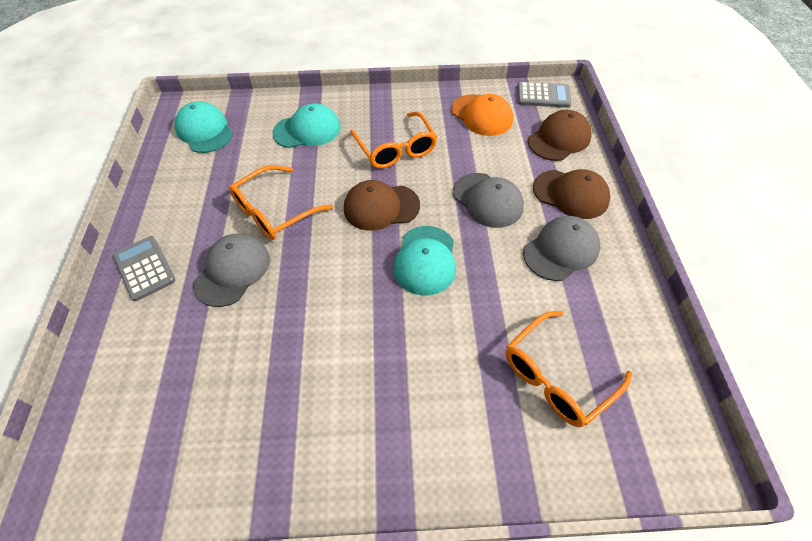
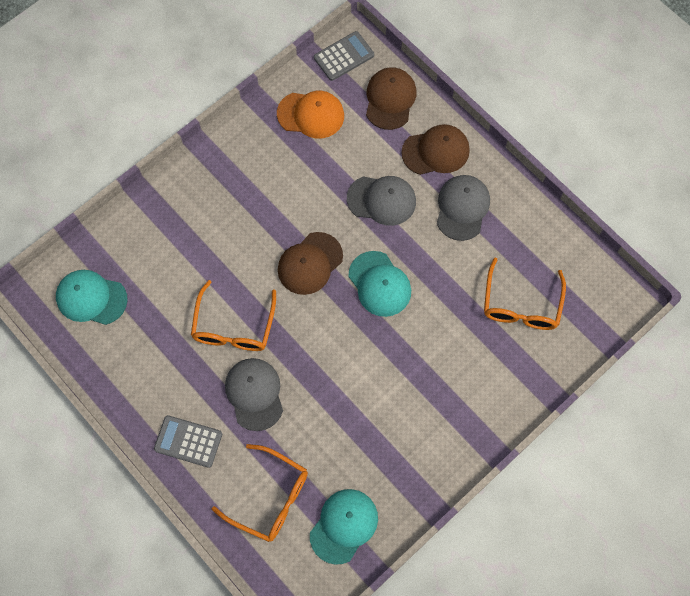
camera: 40 degrees left, 15 degrees up
turquoise cap [273,103,341,148] -> turquoise cap moved to [310,489,378,565]
orange glasses [350,112,437,168] -> orange glasses moved to [212,444,308,542]

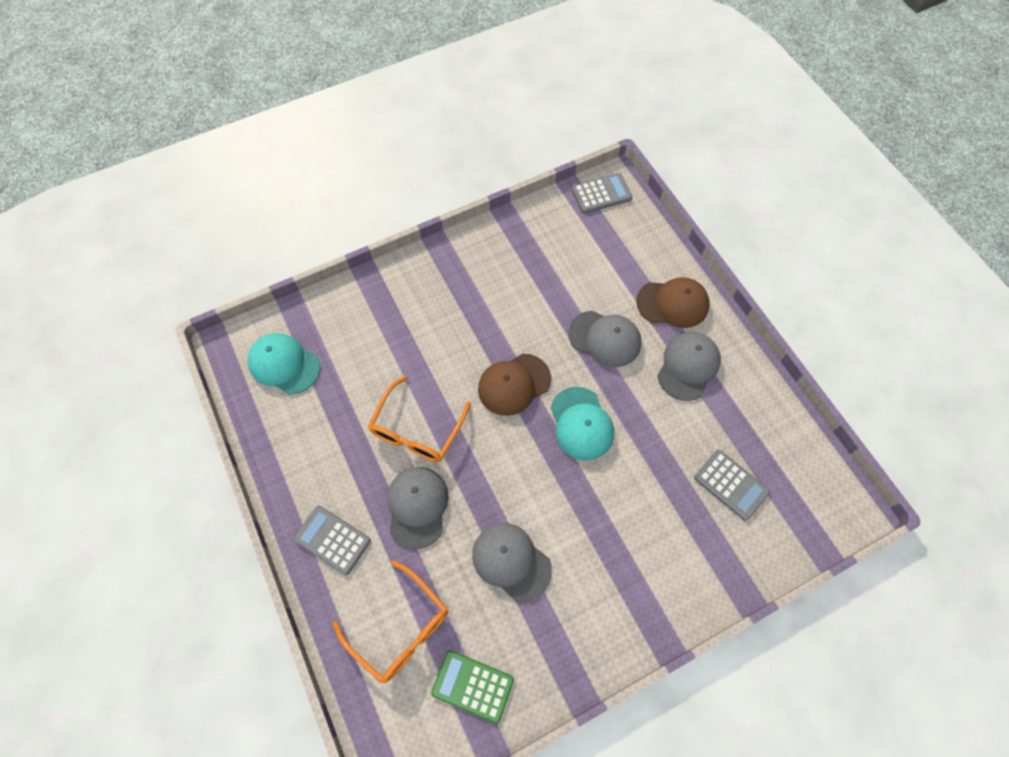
camera: 15 degrees right, 5 degrees down
orange cap [277,91,344,138] -> none
turquoise cap [310,489,378,565] -> green calculator [431,650,514,723]
brown cap [366,67,416,130] -> none
orange glasses [484,258,566,330] -> grey calculator [694,450,770,521]
none -> grey cap [472,523,552,602]

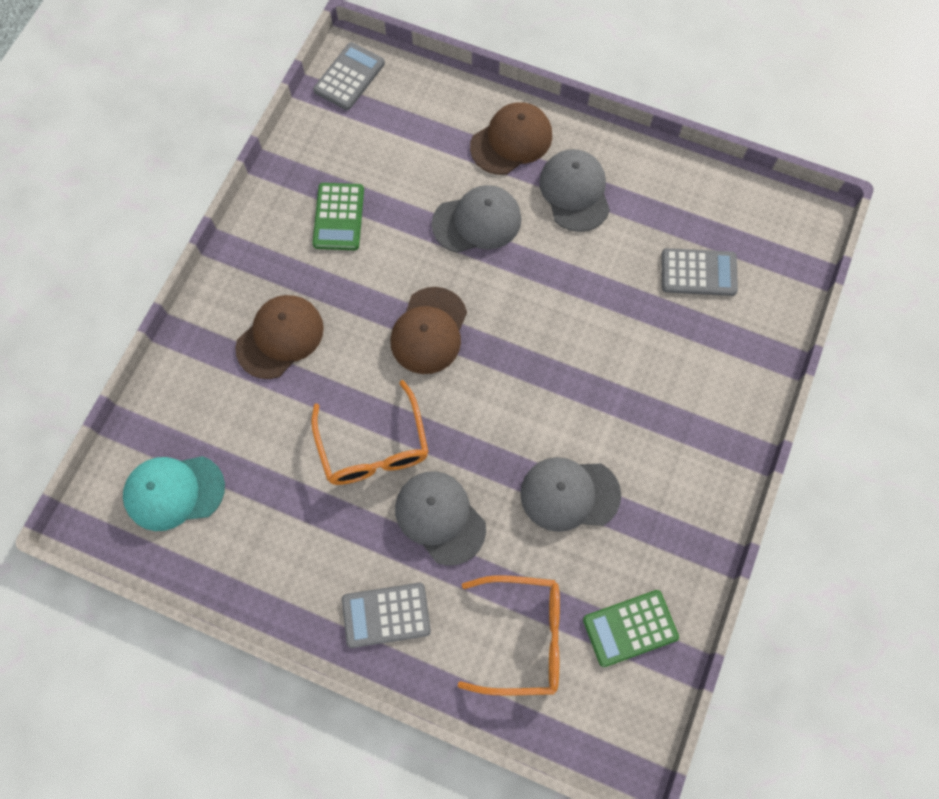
camera: 40 degrees left, 5 degrees up
turquoise cap [551,387,614,461] -> none
none -> brown cap [235,295,324,379]
none -> green calculator [312,183,364,250]

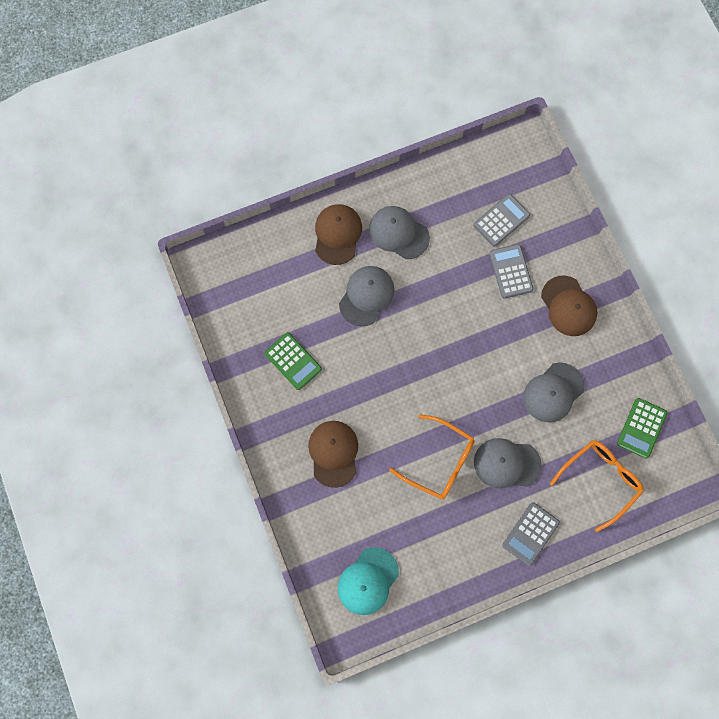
camera: 45 degrees left, 5 degrees up
grey calculator [313,42,385,110] -> grey calculator moved to [489,244,533,299]
brown cap [390,287,467,374] -> brown cap moved to [541,275,597,336]

